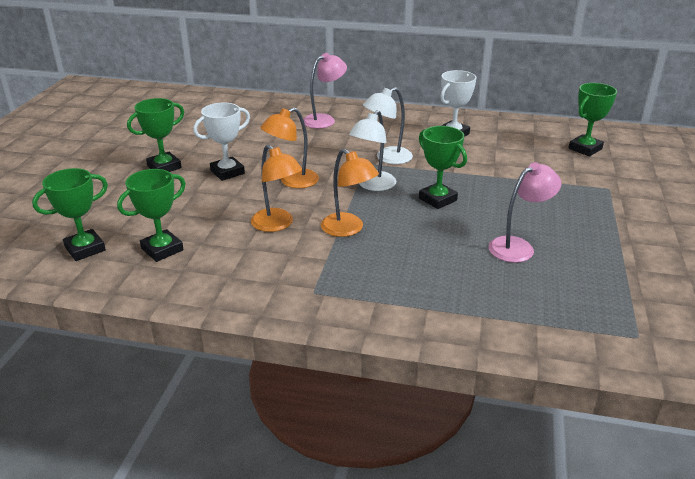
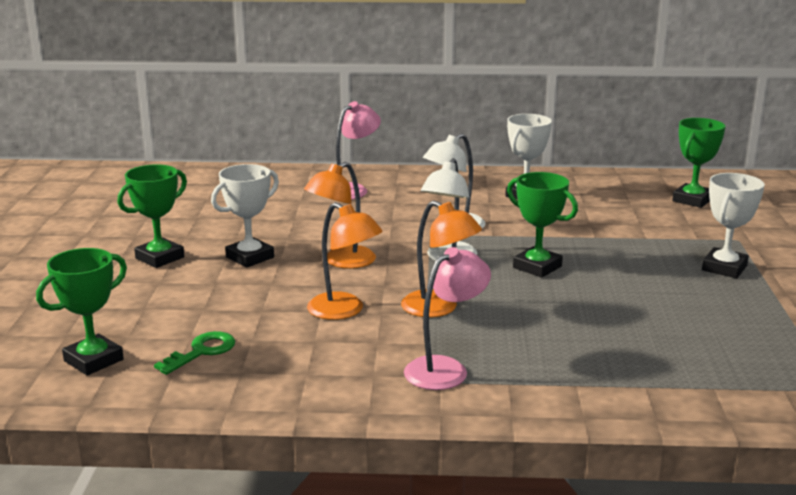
camera: 10 degrees left, 10 degrees down
green trophy [117,169,186,262] -> green key [154,331,235,375]
pink lamp [488,162,561,263] -> pink lamp moved to [404,247,491,390]
none -> white trophy [702,173,765,278]

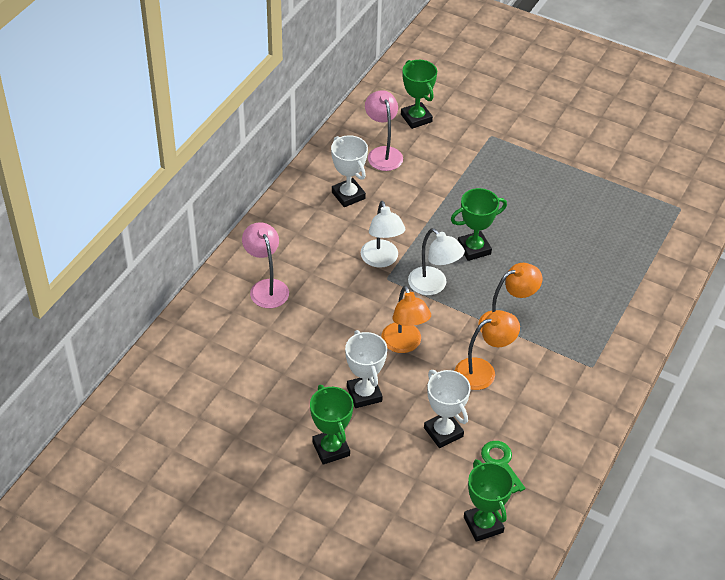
camera: 65 degrees left, 25 degrees up
pink lamp [404,247,491,390] -> pink lamp moved to [365,90,403,171]
white trophy [702,173,765,278] -> white trophy moved to [424,370,471,448]

